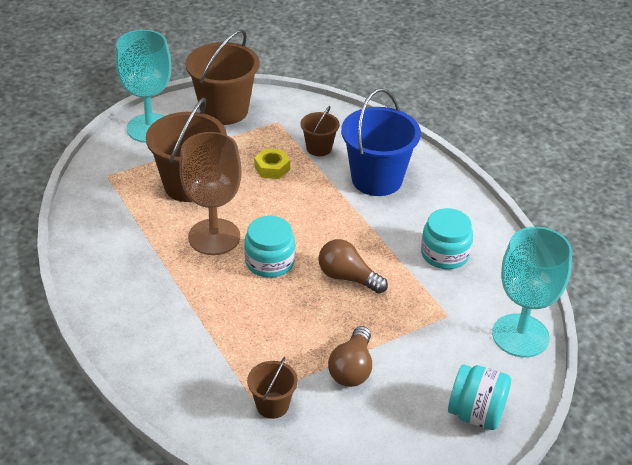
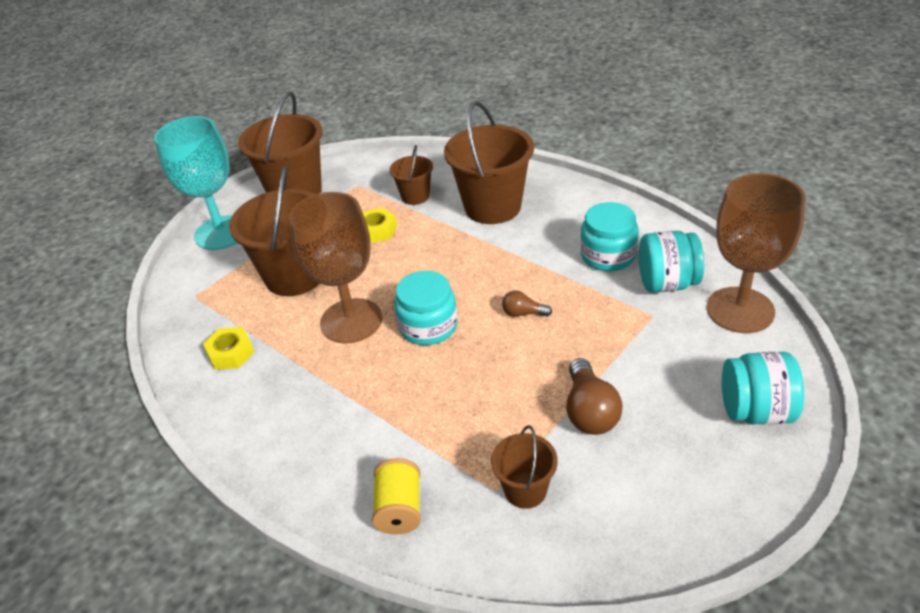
camera: 15 degrees left, 0 degrees up
brown light bulb [318,239,388,294] -> brown light bulb [502,290,552,317], size x0.56
blue bucket [341,88,421,196] -> brown bucket [444,101,534,224]
turquoise goblet [492,227,572,357] -> brown goblet [706,173,805,333]
none -> yellow nut [203,327,254,370]
none -> yellow spool [372,458,421,535]
none -> turquoise jar [639,231,704,293]

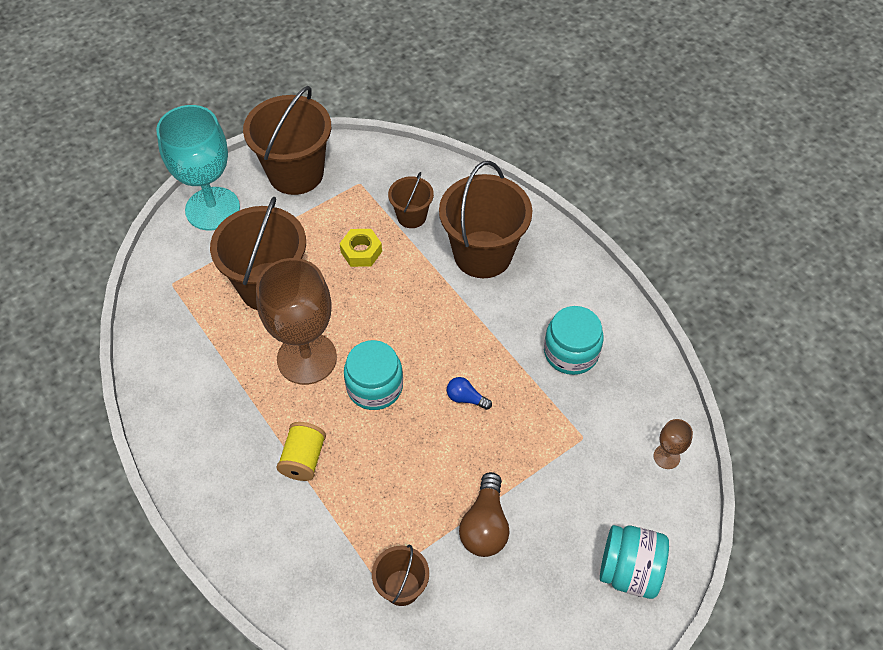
camera: 10 degrees right, 15 degrees up
yellow nut [203,327,254,370] -> none
yellow spool [372,458,421,535] -> yellow spool moved to [277,422,326,481]
brown light bulb [502,290,552,317] -> blue light bulb [447,377,492,410]
turquoise jar [639,231,704,293] -> none
brown goblet [706,173,805,333] -> brown goblet [654,419,693,469], size x0.42

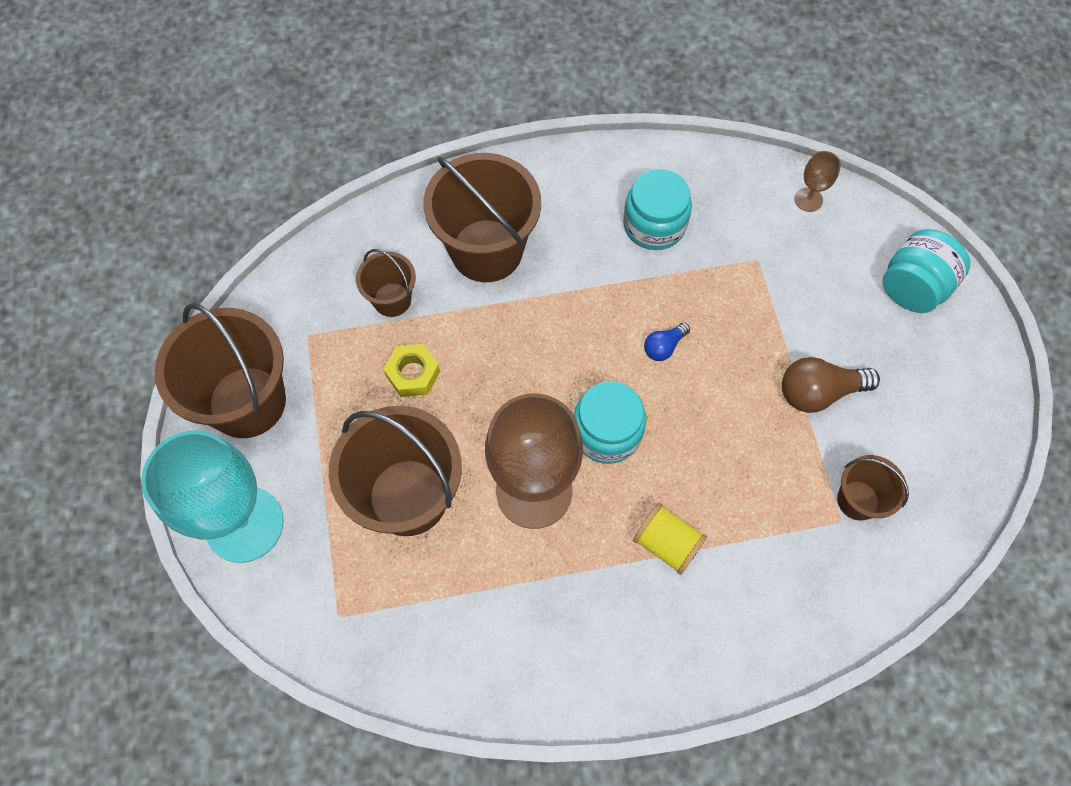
camera: 65 degrees left, 10 degrees up
brown light bulb [459,472,509,557] -> brown light bulb turned 135 degrees clockwise [782,357,880,413]

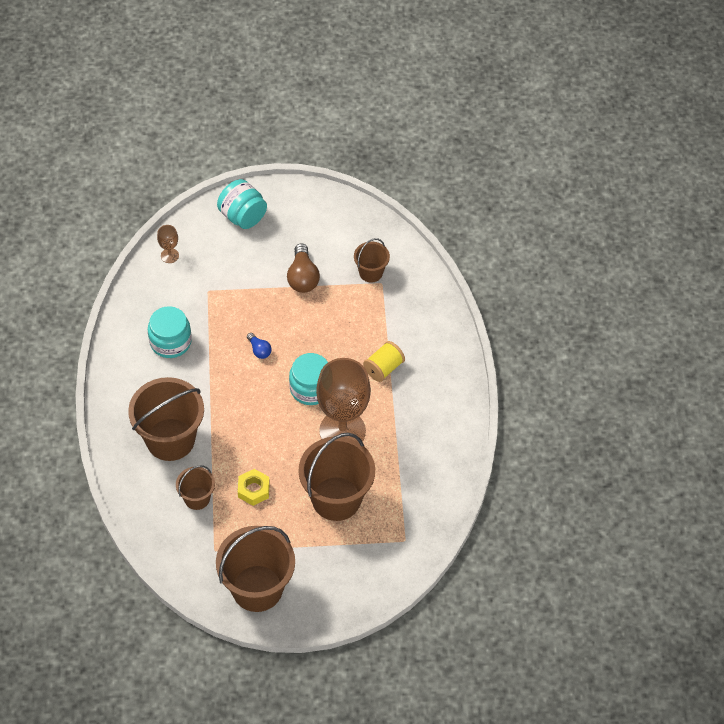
camera: 85 degrees left, 10 degrees down
turquoise goblet [141,431,284,563] -> none

